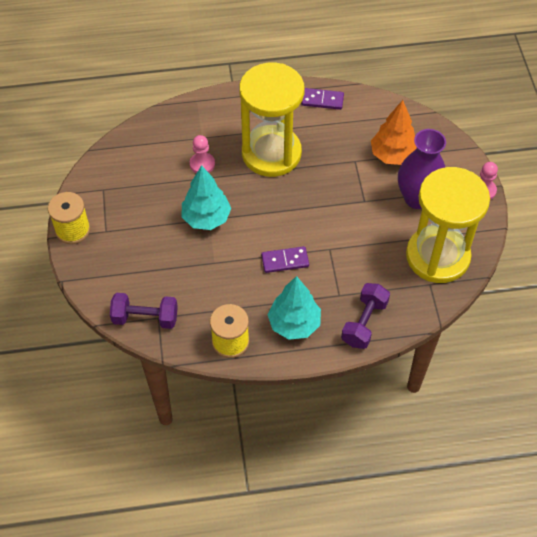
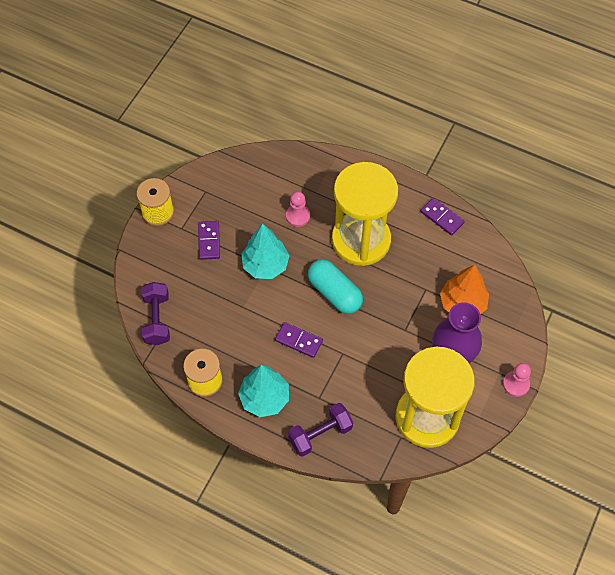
camera: 35 degrees right, 5 degrees up
purple dumbbell [110,293,178,329] -> purple dumbbell turned 45 degrees clockwise [141,282,170,345]
none -> purple domino [198,221,220,260]
none -> turquoise capsule [308,259,363,314]

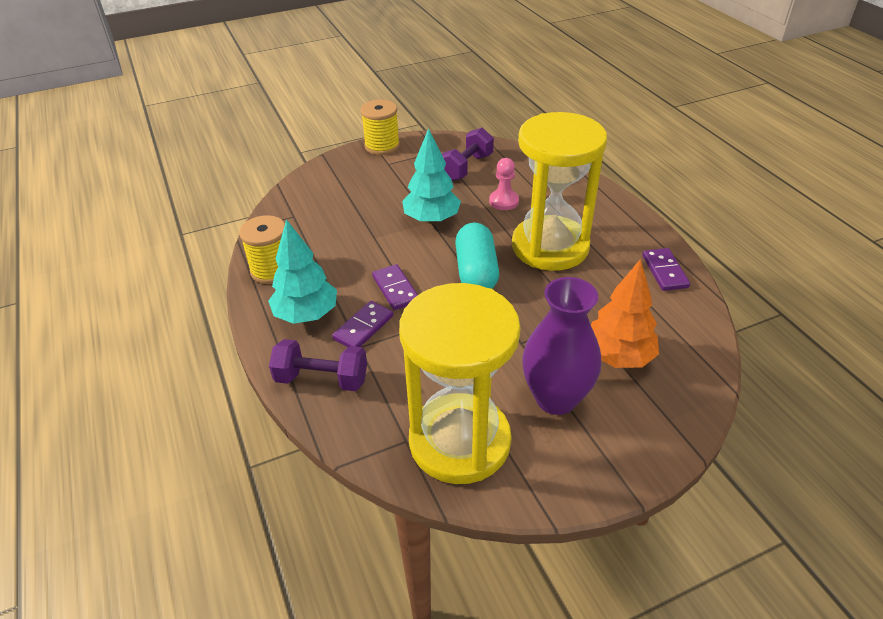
camera: 40 degrees right, 20 degrees down
purple dumbbell [141,282,170,345] -> purple dumbbell moved to [442,128,494,181]
purple domino [198,221,220,260] -> purple domino moved to [332,301,393,347]
pink pawn [503,363,531,397] -> none

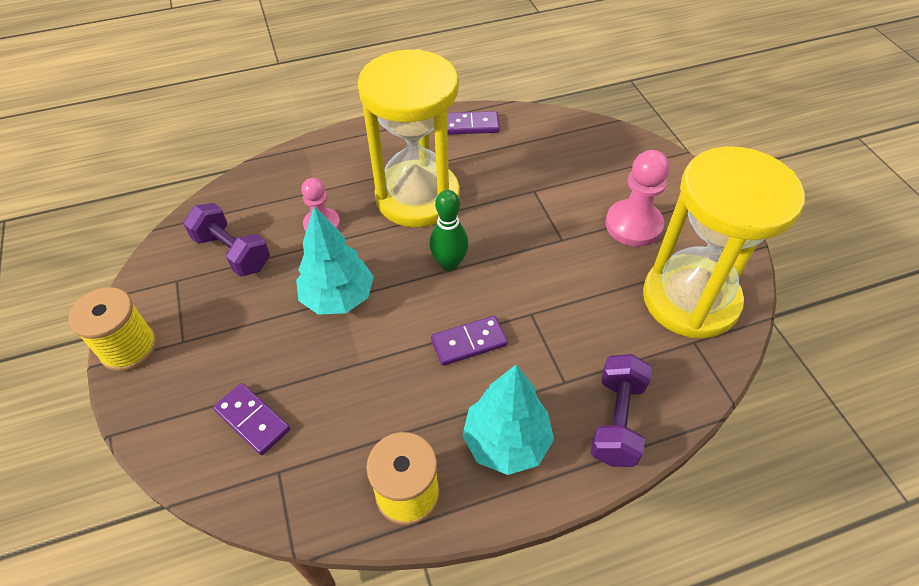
camera: 85 degrees left, 10 degrees up
purple domino [332,301,393,347] -> purple domino moved to [213,383,290,455]
turquoise capsule [455,223,499,289] -> green bowling pin [429,190,469,271]
purple vase [522,277,601,415] -> pink pawn [605,150,670,247]
orange tree [591,259,659,368] -> none

